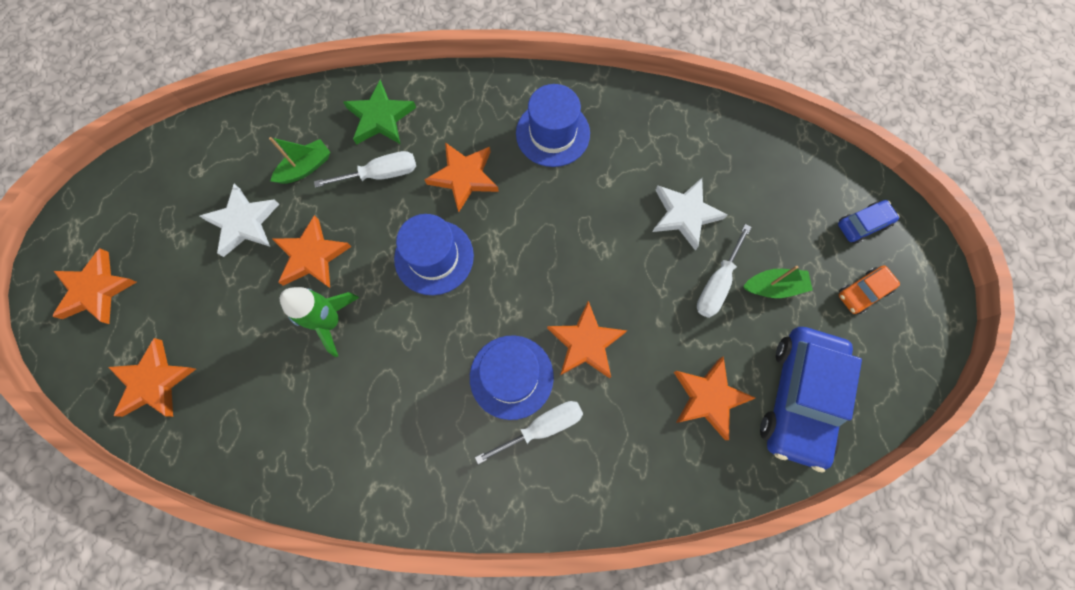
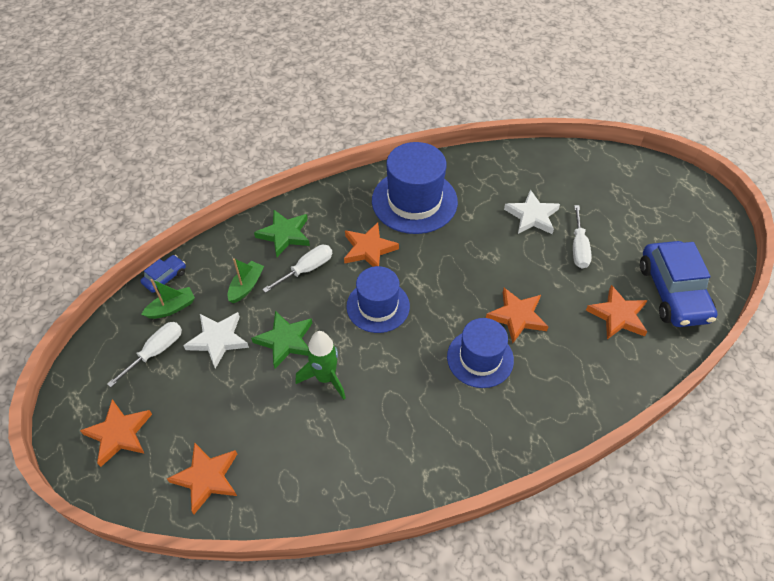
camera: 25 degrees left, 20 degrees down
orange star [273,215,351,288] -> green star [251,311,312,368]
white screwdriver [475,401,583,464] -> white screwdriver moved to [107,322,182,387]
blue hat [516,84,590,167] -> blue hat [372,142,458,234], size x1.52
green boat [743,266,813,298] -> green boat moved to [141,279,195,319]
blue car [838,200,900,244] -> blue car moved to [140,255,186,293]
orange car [839,266,900,314] -> none

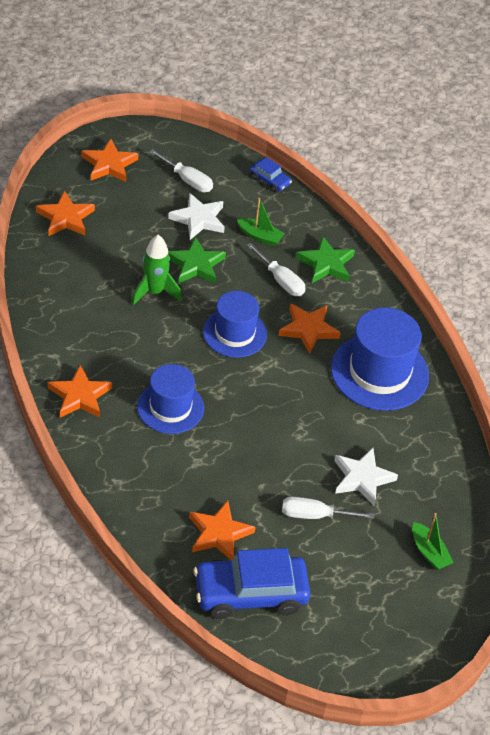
camera: 85 degrees right, 5 degrees down
green boat [141,279,195,319] -> green boat moved to [412,513,454,570]
orange star [486,288,549,343] -> orange star moved to [48,365,112,418]

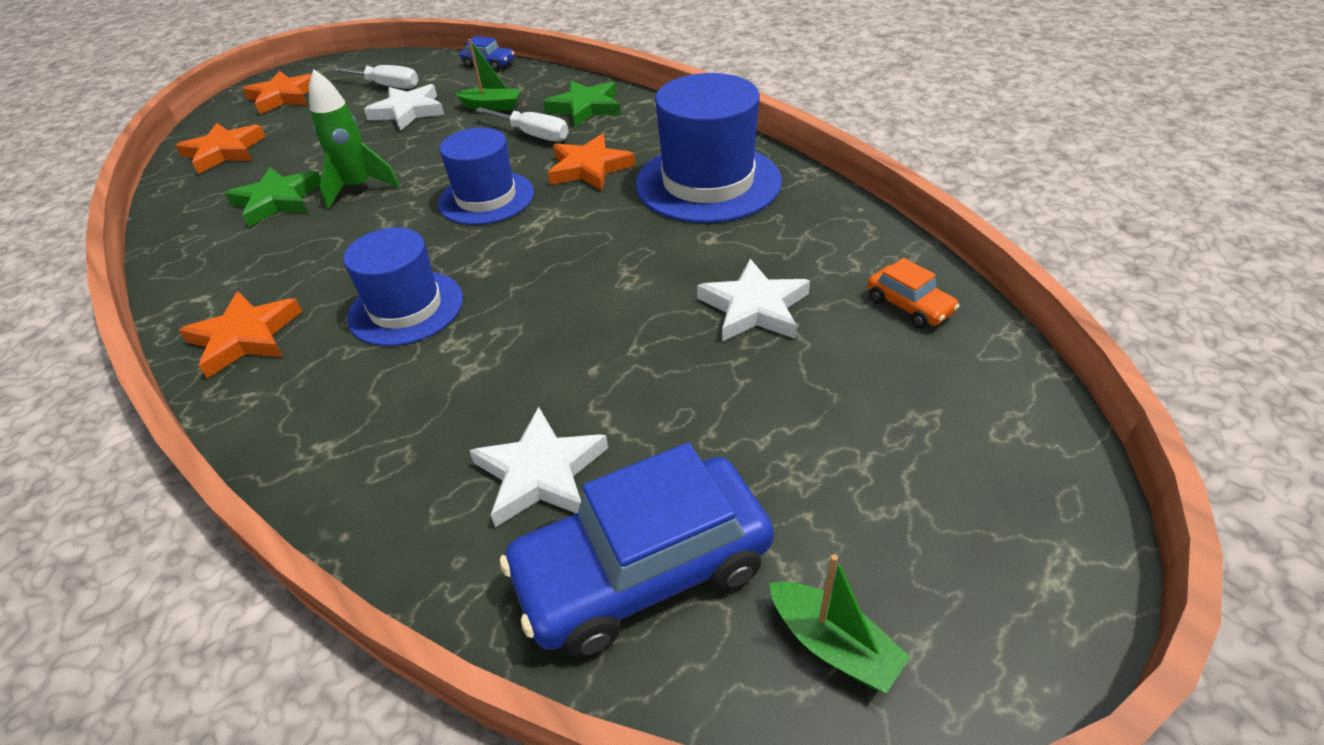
camera: 10 degrees left, 5 degrees down
green star [168,236,226,284] -> green star moved to [225,167,321,227]
orange star [189,500,256,561] -> white star [469,407,608,527]
white screwdriver [282,497,374,519] -> none
green boat [412,513,454,570] -> green boat moved to [769,554,910,693]
none -> orange car [867,258,960,328]

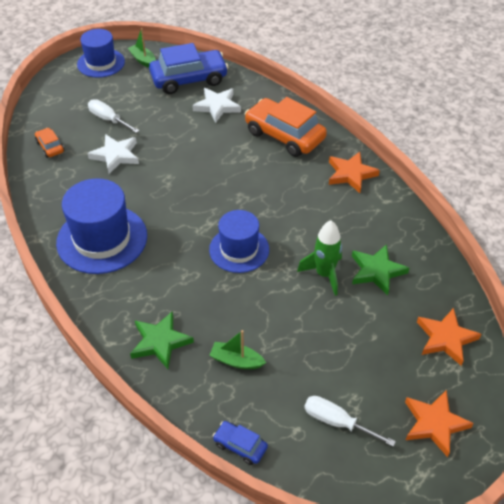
camera: 175 degrees left, 5 degrees up
blue hat [343,227,463,346] -> blue hat moved to [77,29,125,78]
white star [364,84,444,131] -> none
white screwdriver [475,107,569,142] -> white screwdriver moved to [88,99,140,133]
orange star [548,134,635,191] -> none
none -> orange car [245,97,327,157]

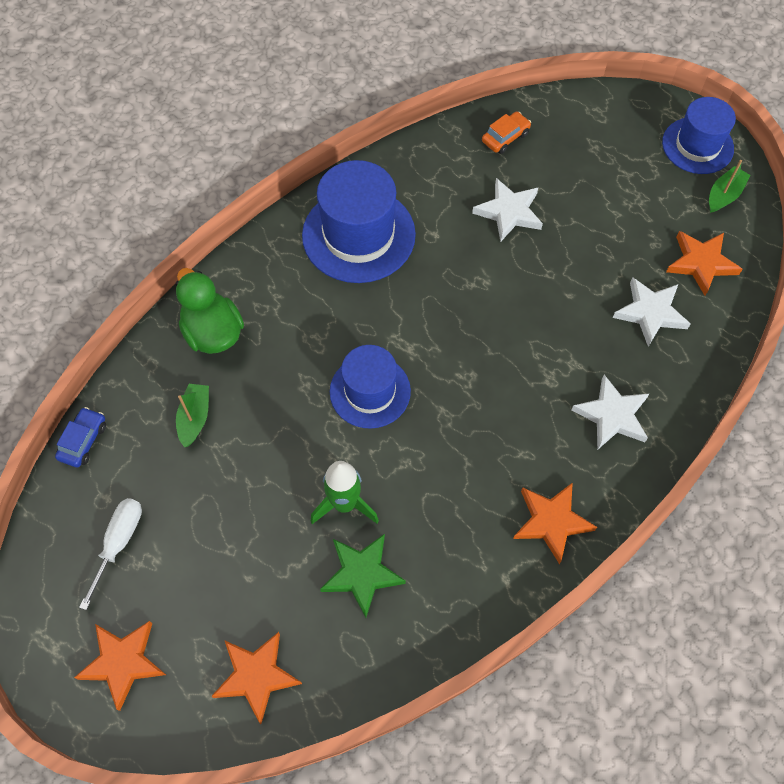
camera: 80 degrees right, 15 degrees up
white screwdriver [88,99,140,133] -> none
green star [130,311,194,369] -> green duck [176,268,244,354]
blue car [149,43,229,94] -> orange star [666,231,742,296]
orange car [245,97,327,157] -> white star [572,375,649,450]

